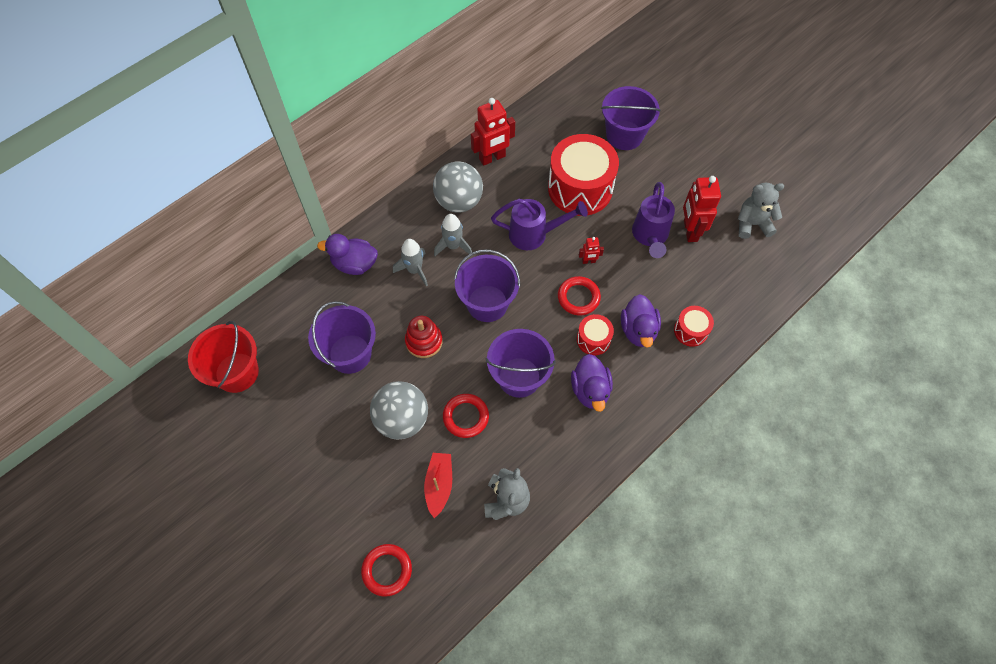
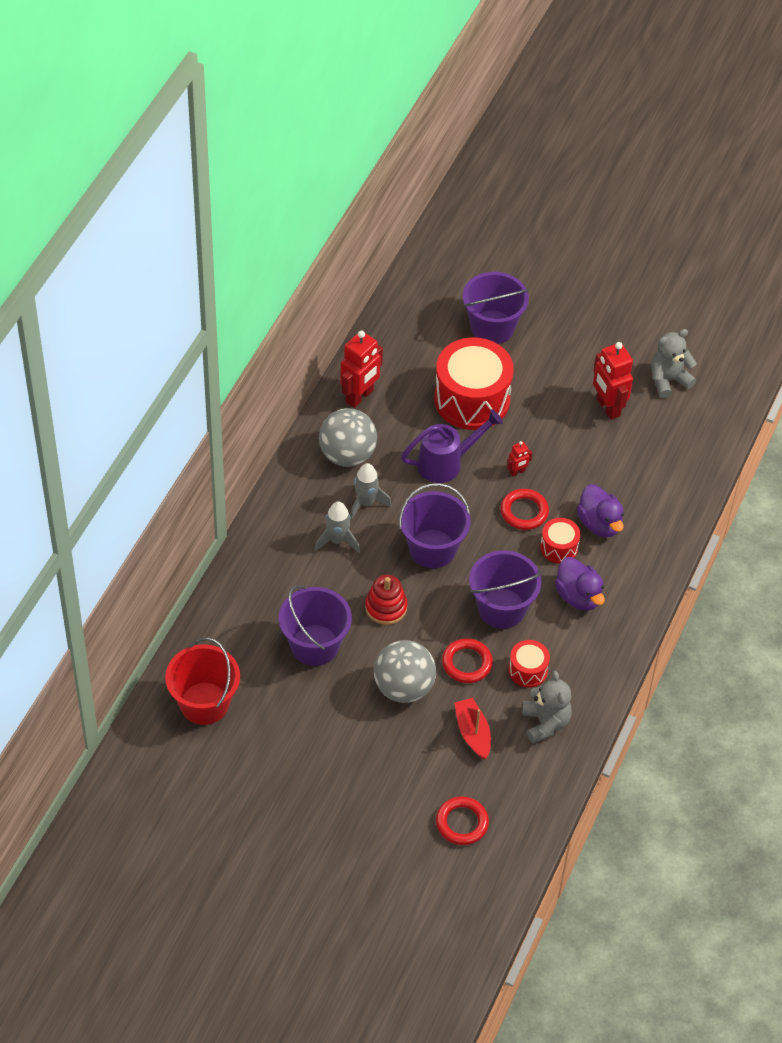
camera: 25 degrees left, 10 degrees down
purple duck [317,234,378,275] -> none
purple watering can [632,182,675,258] -> none
red drum [674,306,714,347] -> red drum moved to [509,640,550,688]

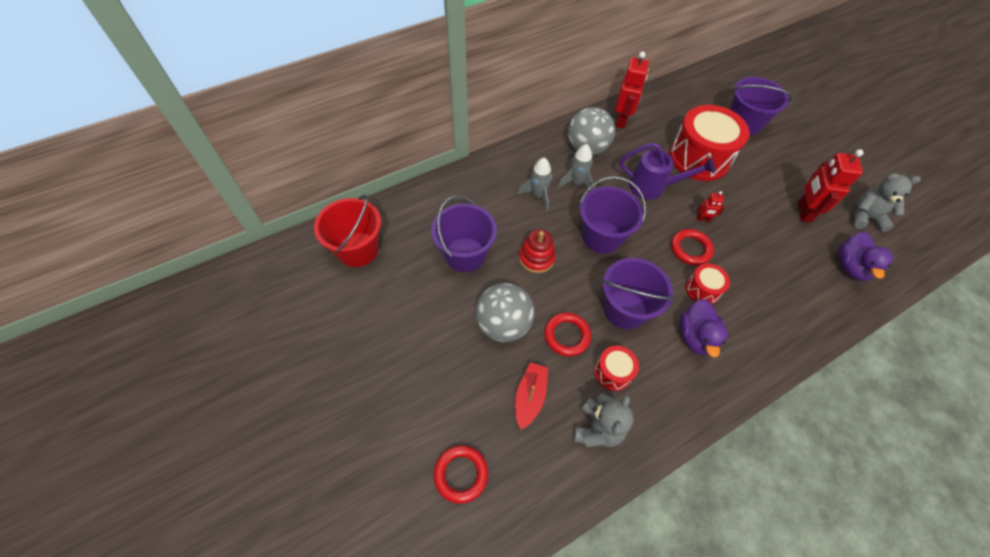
camera: 35 degrees right, 5 degrees up
red robot [340,331,383,408] -> red robot turned 60 degrees counterclockwise [615,51,649,129]
purple duck [577,484,624,538] -> purple duck moved to [839,232,893,281]

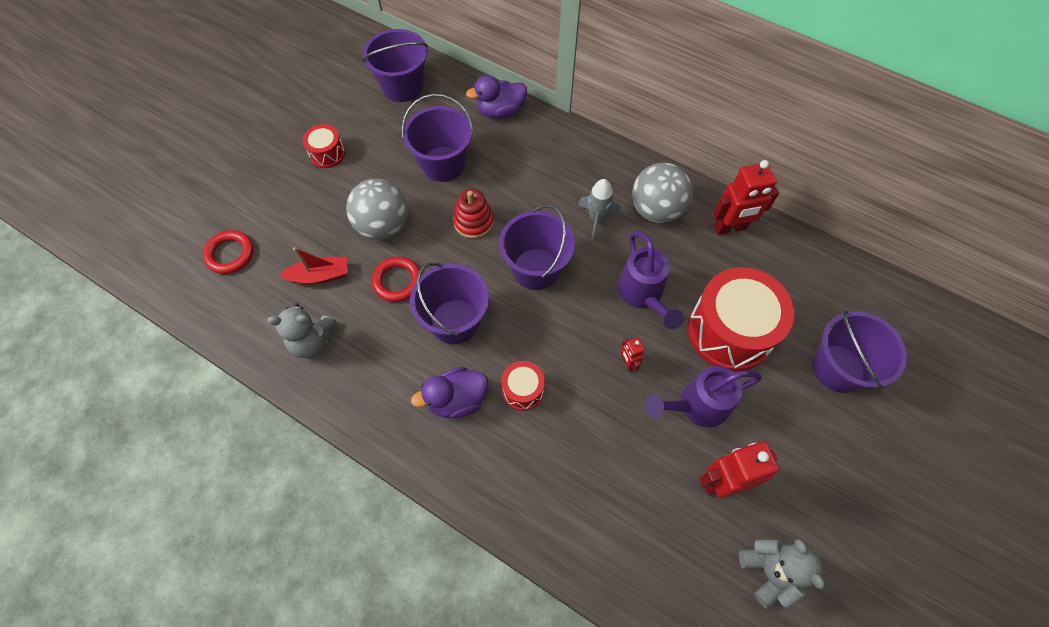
camera: 65 degrees right, 5 degrees up
red bucket [314,194,381,267] -> purple bucket [363,29,428,102]
grey rocket [518,158,552,211] -> none
red drum [594,345,639,391] -> red drum moved to [303,124,345,168]
red ring [671,229,714,265] -> none
purple duck [839,232,893,281] -> purple duck moved to [466,75,527,119]
none -> purple watering can [645,366,762,428]

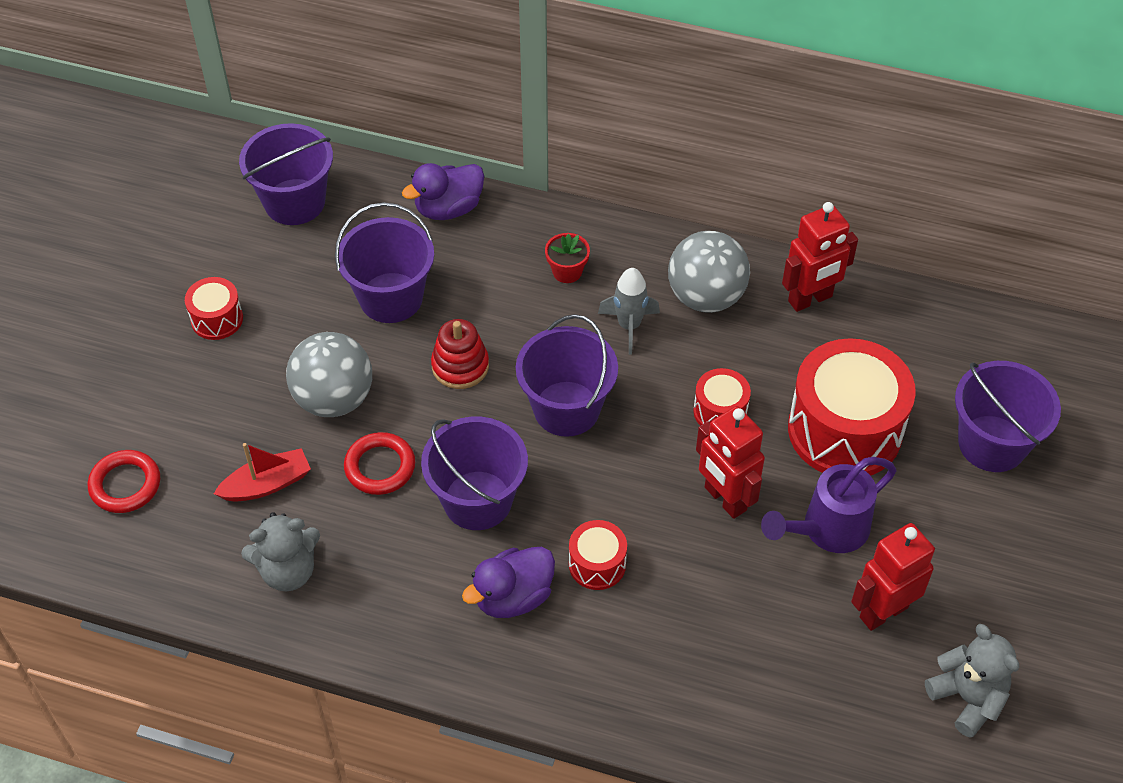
camera: 15 degrees left, 10 degrees down
purple watering can [618,231,684,329] -> red drum [693,368,751,426]
red robot [621,338,645,372] -> red robot [696,406,765,519], size x2.05
none -> red flower pot [545,233,590,283]

